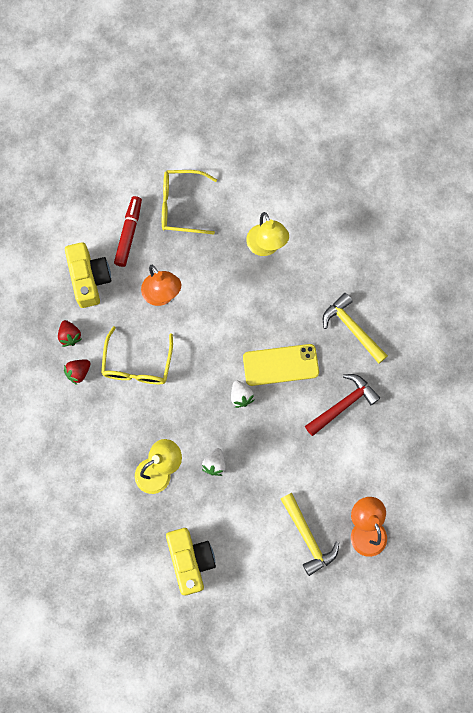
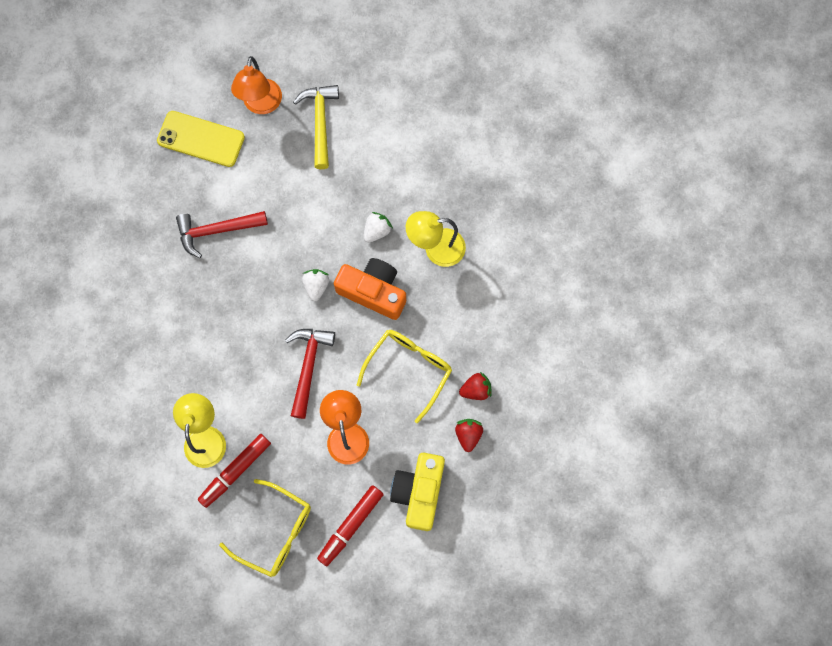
camera: 155 degrees left, 0 degrees up
yellow camera [166,528,216,595] -> none
yellow phone [243,344,319,386] -> yellow phone moved to [157,111,245,167]
yellow hammer [323,293,388,364] -> none
none -> red marker [198,434,271,508]
none -> red hammer [285,329,335,419]
none -> orange camera [334,258,406,320]

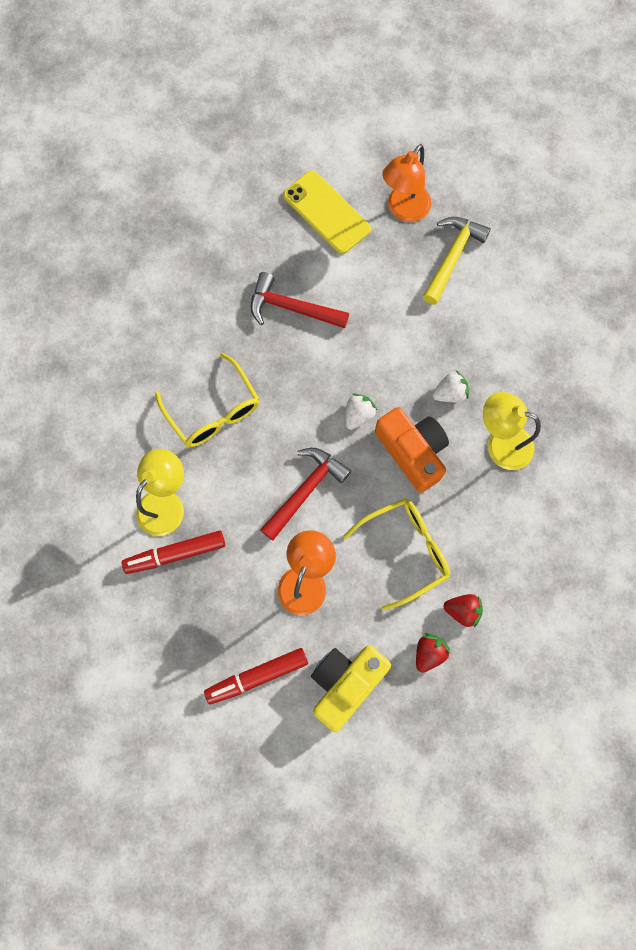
camera: 30 degrees right, 0 degrees up
yellow glasses [219,479,311,577] -> yellow glasses moved to [155,353,259,447]

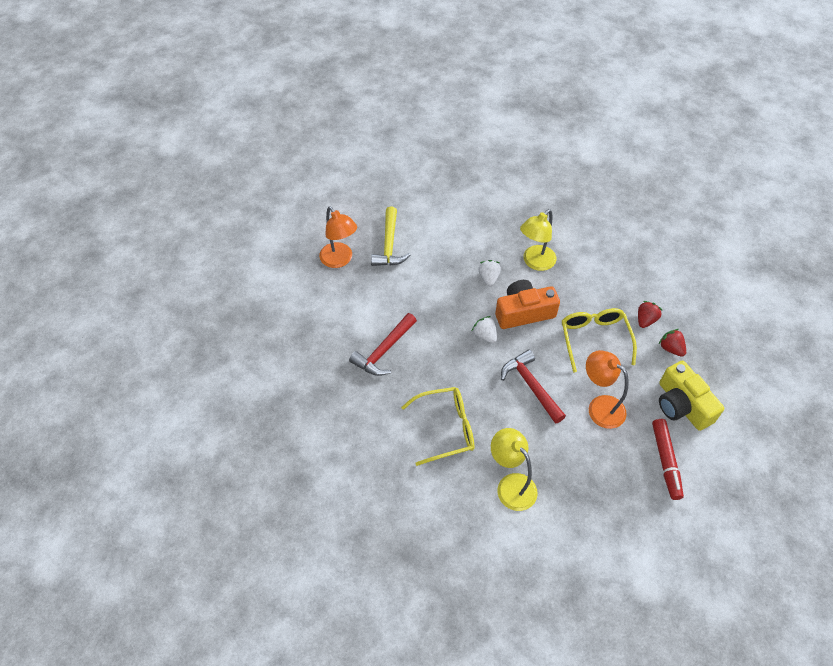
camera: 70 degrees left, 20 degrees down
red marker [122,530,225,574] -> none
yellow phone [283,171,371,254] -> none
yellow hammer [423,217,491,305] -> yellow hammer turned 135 degrees counterclockwise [371,206,410,266]

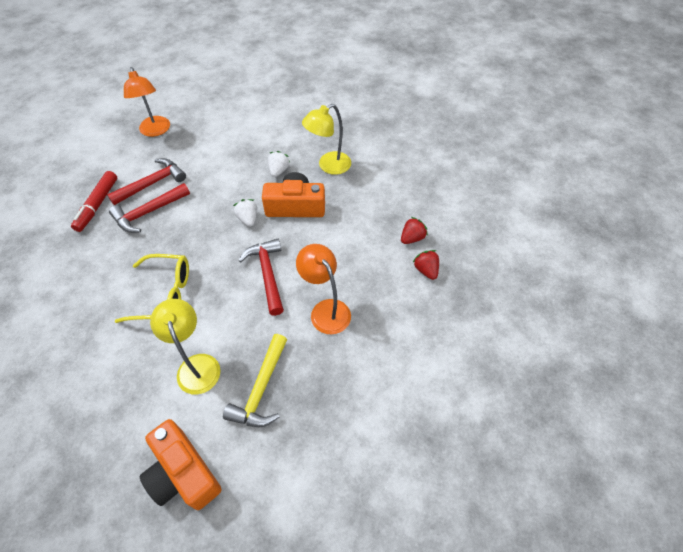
camera: 15 degrees right, 0 degrees up
yellow hammer [371,206,410,266] -> yellow hammer moved to [223,334,287,427]
yellow glasses [562,308,637,372] -> none
red marker [652,419,684,500] -> red marker moved to [71,171,117,232]
yellow camera [659,361,724,431] -> none
none -> red hammer [107,158,186,205]
none -> orange camera [140,419,221,510]

